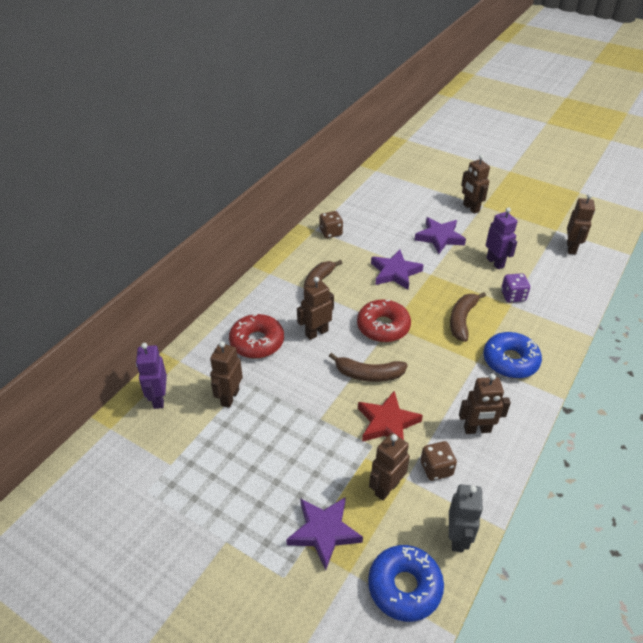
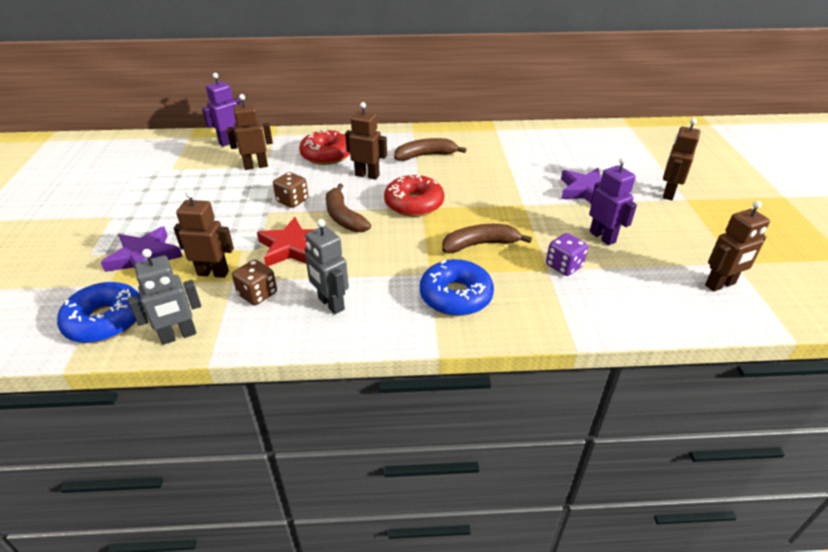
camera: 55 degrees right, 5 degrees down
brown dice [320,211,343,238] -> brown dice moved to [273,172,308,208]
purple star [371,250,423,290] -> none
brown robot [459,374,511,434] -> grey robot [305,219,349,314]
purple robot [486,207,517,269] -> purple robot turned 60 degrees counterclockwise [589,157,637,245]

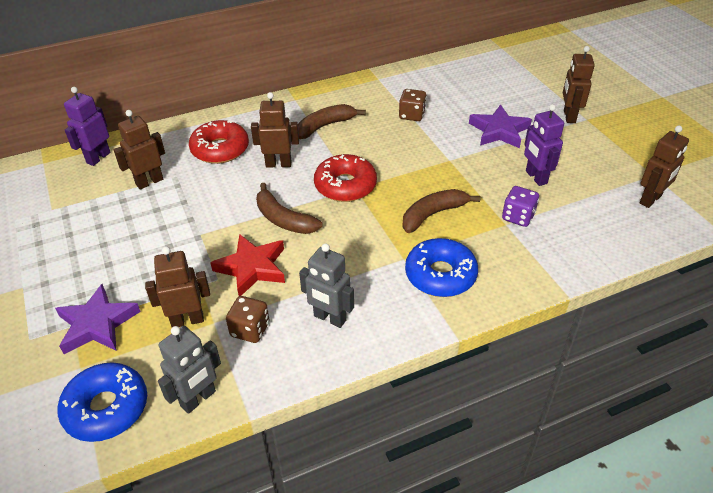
camera: 20 degrees left, 5 degrees up
brown dice [273,172,308,208] -> brown dice moved to [399,89,427,121]
purple robot [589,157,637,245] -> purple robot turned 150 degrees counterclockwise [524,104,564,186]

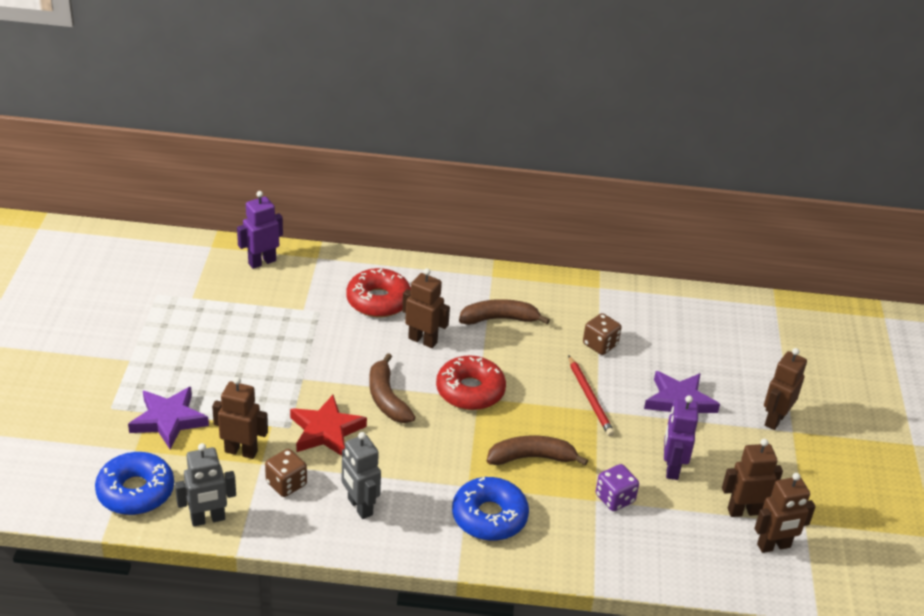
camera: 25 degrees right, 5 degrees down
brown robot [114,110,165,190] -> brown robot moved to [722,439,783,517]
none -> red pencil [568,355,615,437]

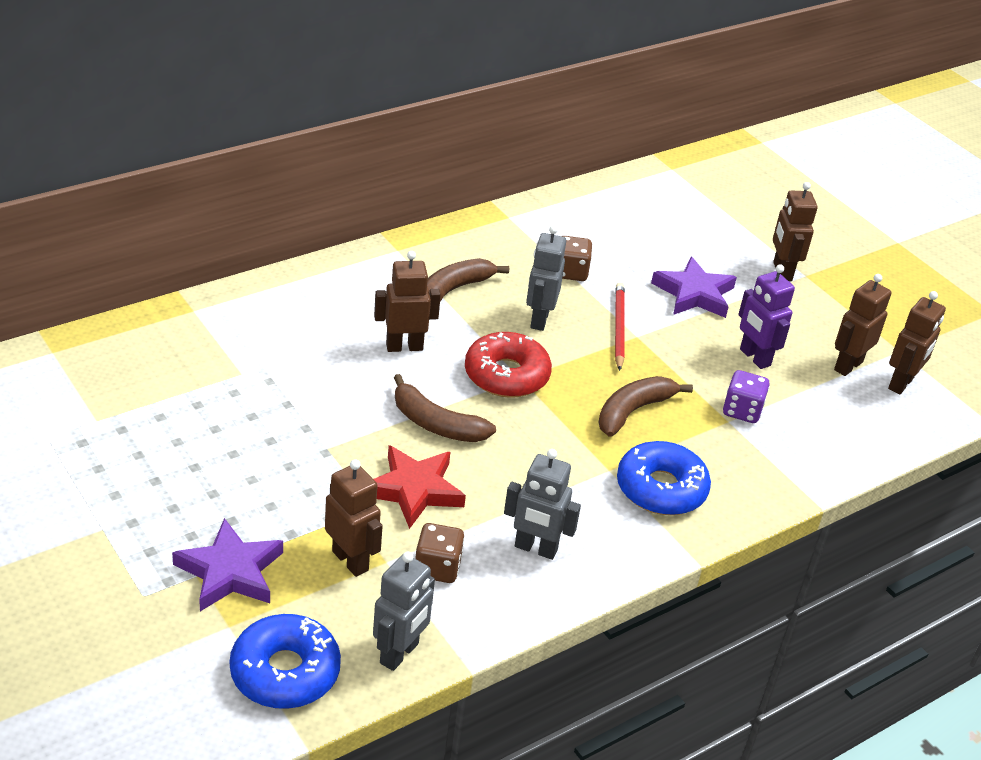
camera: 40 degrees left, 0 degrees up
brown robot [212,377,268,459] -> brown robot turned 75 degrees clockwise [325,459,383,577]
purple robot [237,191,283,269] -> none
red donut [346,268,411,317] -> none
red pencil [568,355,615,437] -> red pencil turned 120 degrees counterclockwise [615,282,625,371]
none -> grey robot [526,225,566,331]

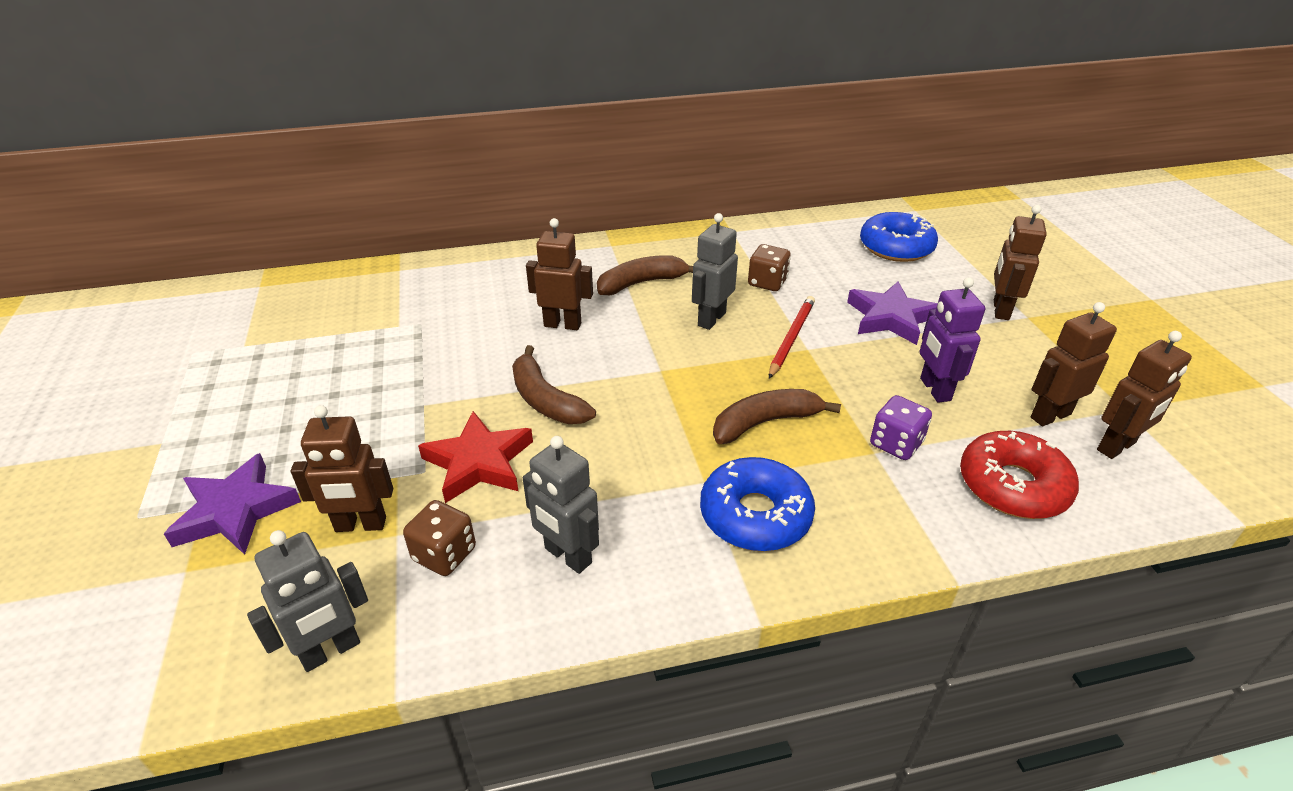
camera: 25 degrees right, 0 degrees up
blue donut [230,614,341,709] -> blue donut moved to [860,212,938,262]
brown robot [325,459,383,577] -> brown robot turned 105 degrees clockwise [291,405,393,532]
red donut [465,332,552,398] -> red donut moved to [960,431,1079,519]

